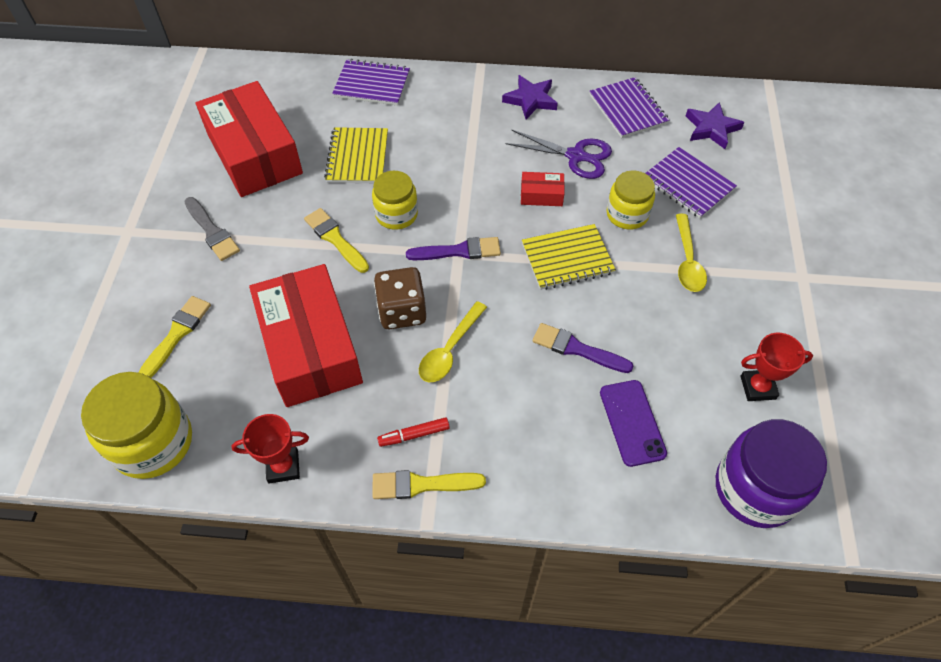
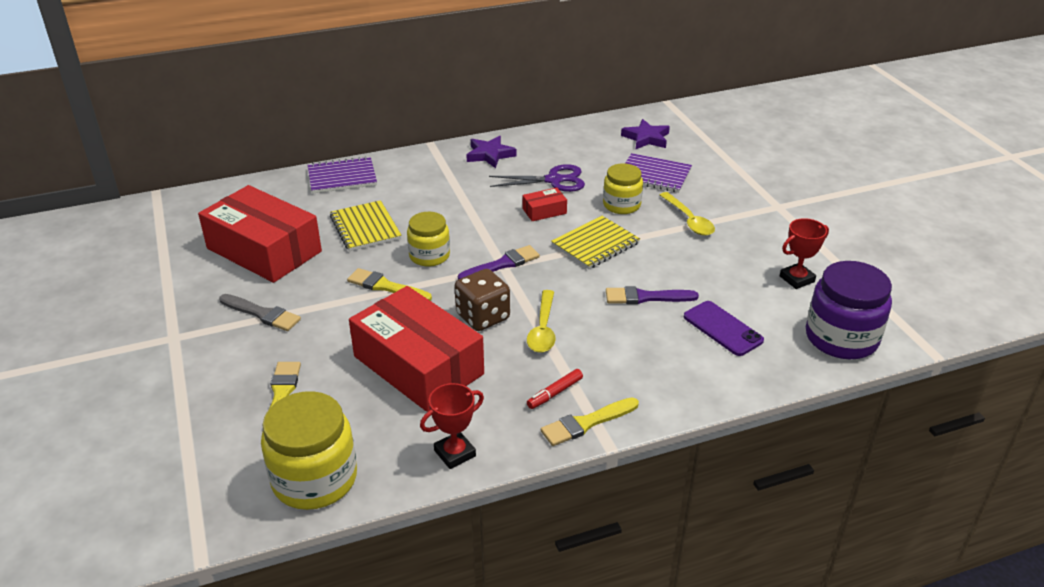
camera: 25 degrees left, 20 degrees down
purple notebook [589,77,669,138] -> none

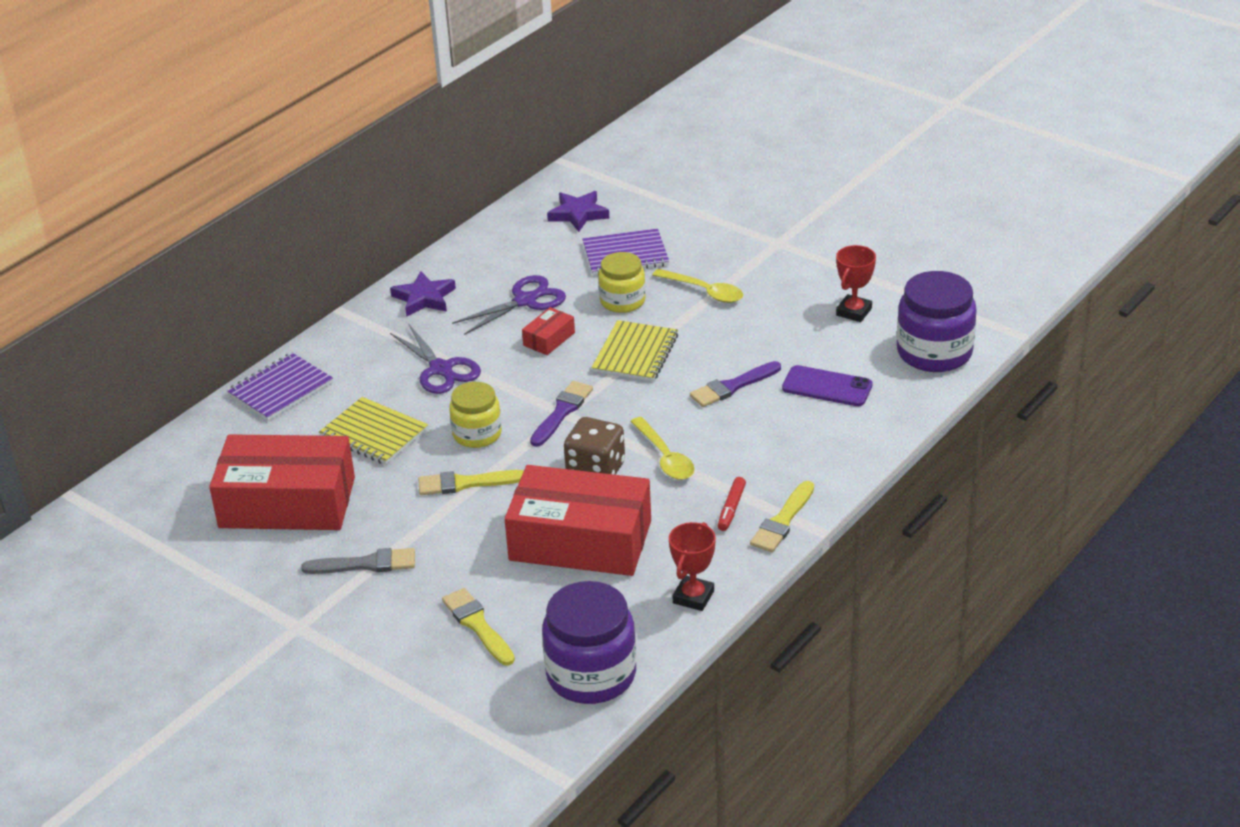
camera: 30 degrees left, 0 degrees up
yellow jar [261,391,357,510] -> purple jar [542,581,636,704]
none -> purple scissors [390,324,481,394]

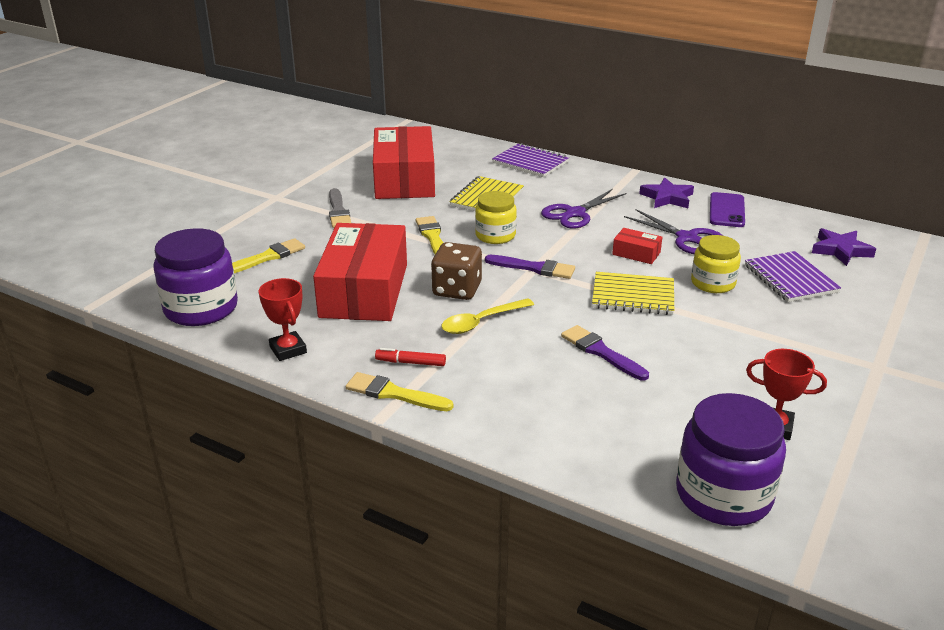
camera: 80 degrees right, 5 degrees down
yellow spoon [652,269,743,303] -> none
red trophy [669,522,716,611] -> red trophy turned 45 degrees clockwise [259,278,307,361]
purple phone [782,365,873,406] -> purple phone moved to [710,192,745,227]

